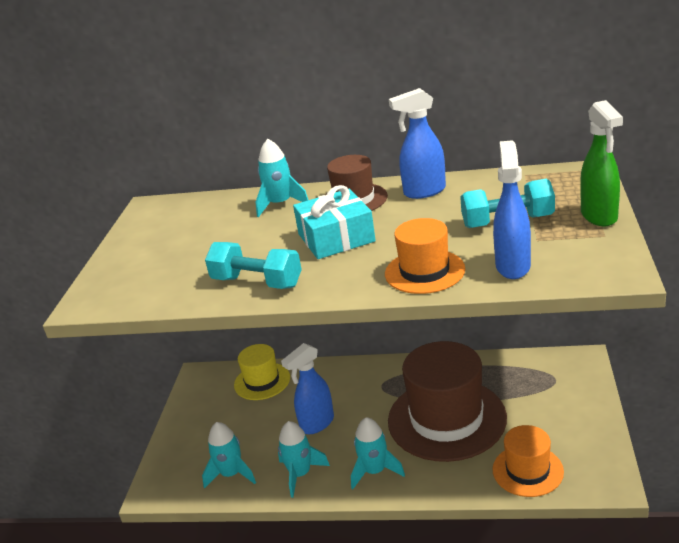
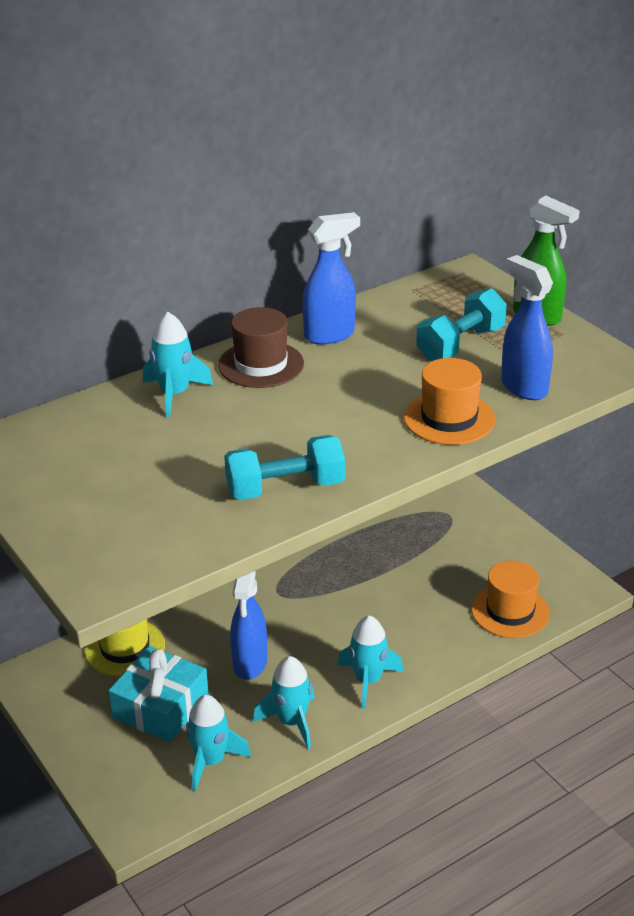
camera: 45 degrees left, 5 degrees up
turquoise gift [293,185,376,259] -> turquoise gift moved to [109,646,209,742]
brown hat [388,341,507,462] -> none
blue spray bottle [389,88,446,199] -> blue spray bottle turned 150 degrees counterclockwise [303,212,360,345]

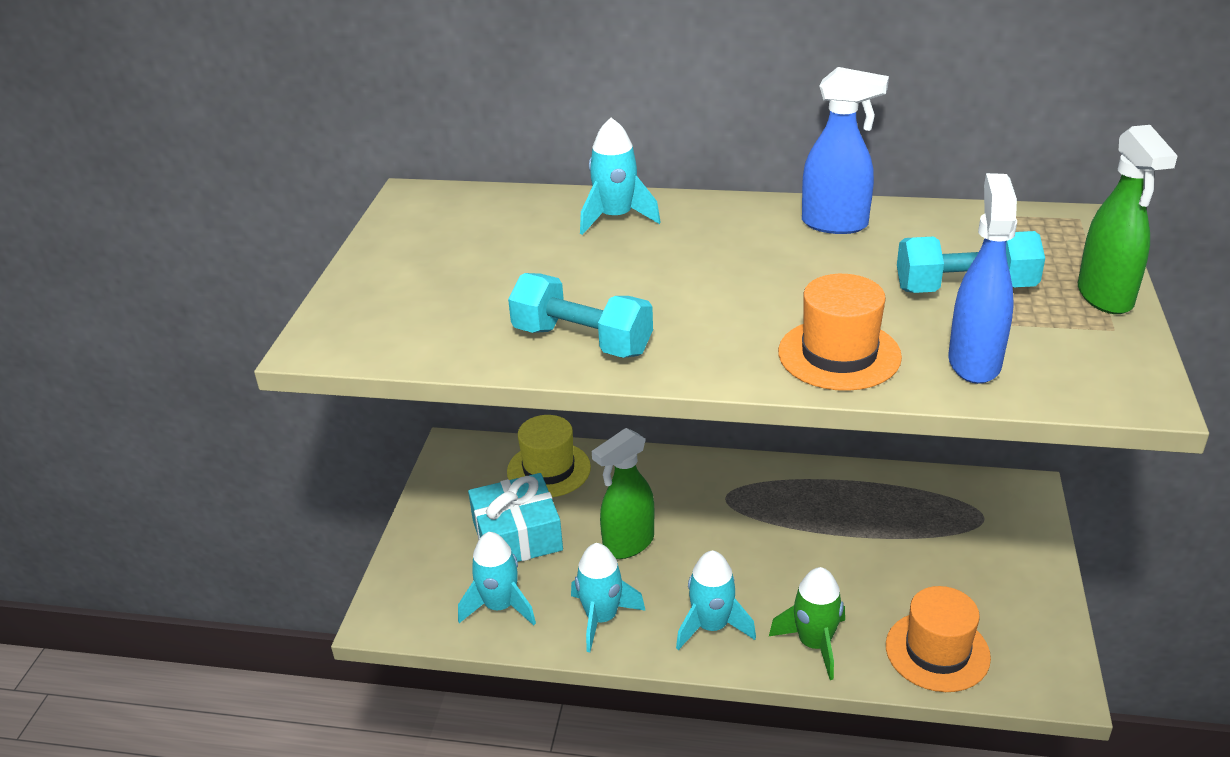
camera: 45 degrees right, 0 degrees up
brown hat [218,307,304,388] -> none
blue spray bottle [230,571,267,680] -> green spray bottle [592,428,654,559]
none -> green rocket [769,567,845,680]

